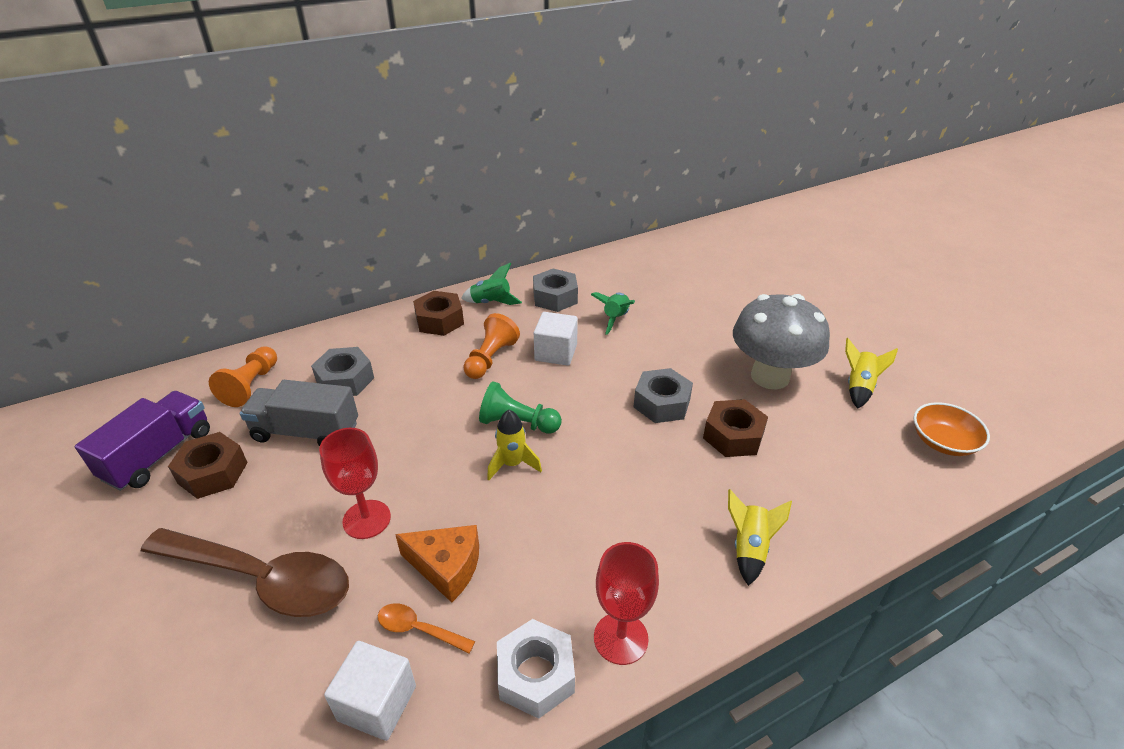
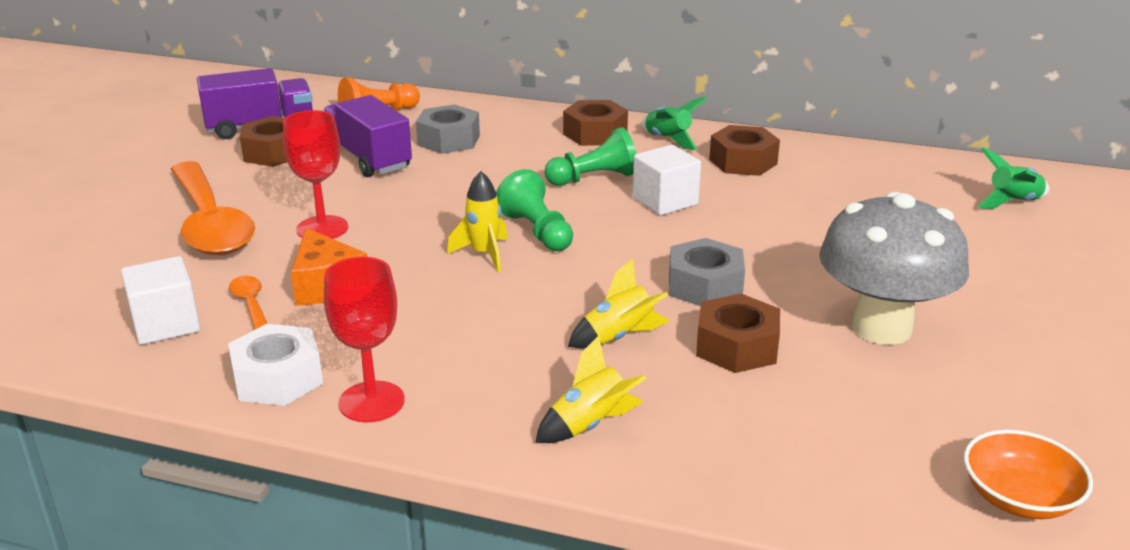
camera: 45 degrees right, 10 degrees down
brown spoon [141,528,349,617] -> orange spoon [171,161,255,255]
grey truck [240,380,358,446] -> purple truck [322,95,412,177]
orange pawn [463,313,520,379] -> green pawn [544,127,636,186]
grey nut [533,269,578,312] -> brown nut [709,125,780,176]
green rocket [591,292,635,335] -> green rocket moved to [978,147,1049,209]
yellow rocket [845,338,898,409] -> yellow rocket moved to [568,258,670,348]

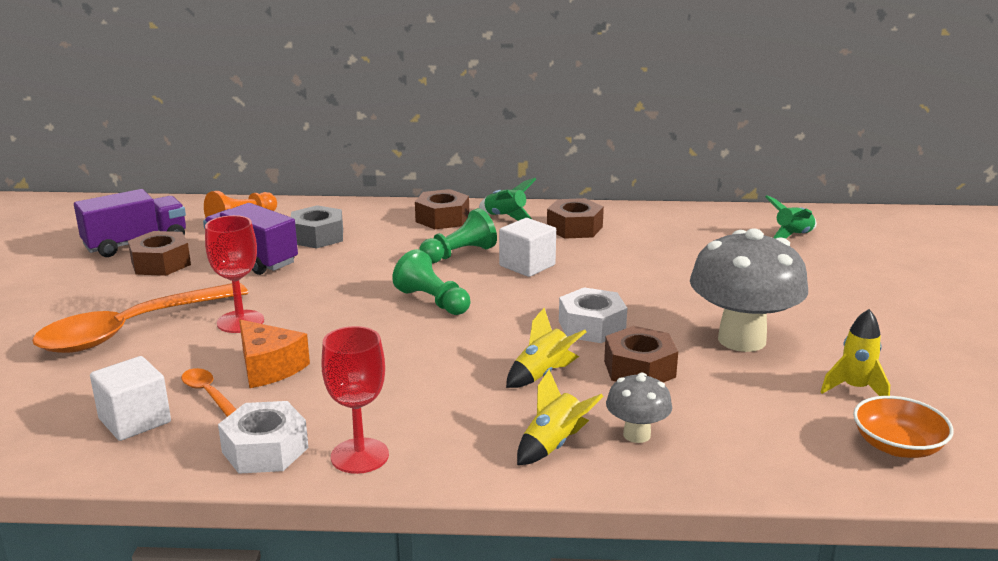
camera: 15 degrees left, 5 degrees down
orange spoon [171,161,255,255] -> orange spoon turned 90 degrees clockwise [32,283,249,353]
yellow rocket [447,171,508,272] -> yellow rocket moved to [821,309,890,396]
grey nut [669,238,745,306] -> white nut [559,287,627,343]
none -> grey mushroom [606,373,672,443]

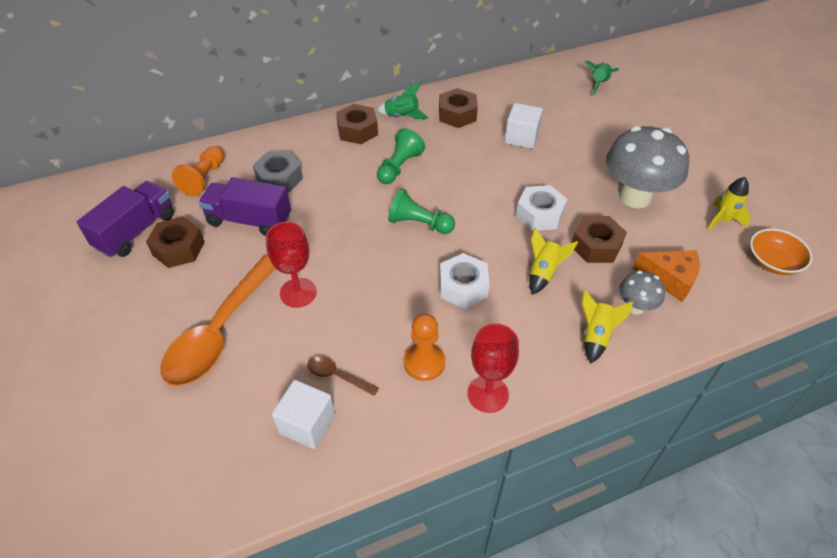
camera: 25 degrees left, 25 degrees up
orange spoon [181,368,237,417] -> brown spoon [307,356,379,396]
white nut [218,401,308,474] -> white nut moved to [440,253,489,309]
orange cheese [239,320,310,388] -> orange cheese moved to [633,250,700,302]
white cube [499,218,556,277] -> white cube moved to [505,103,543,149]
none -> orange pawn [404,314,445,381]

